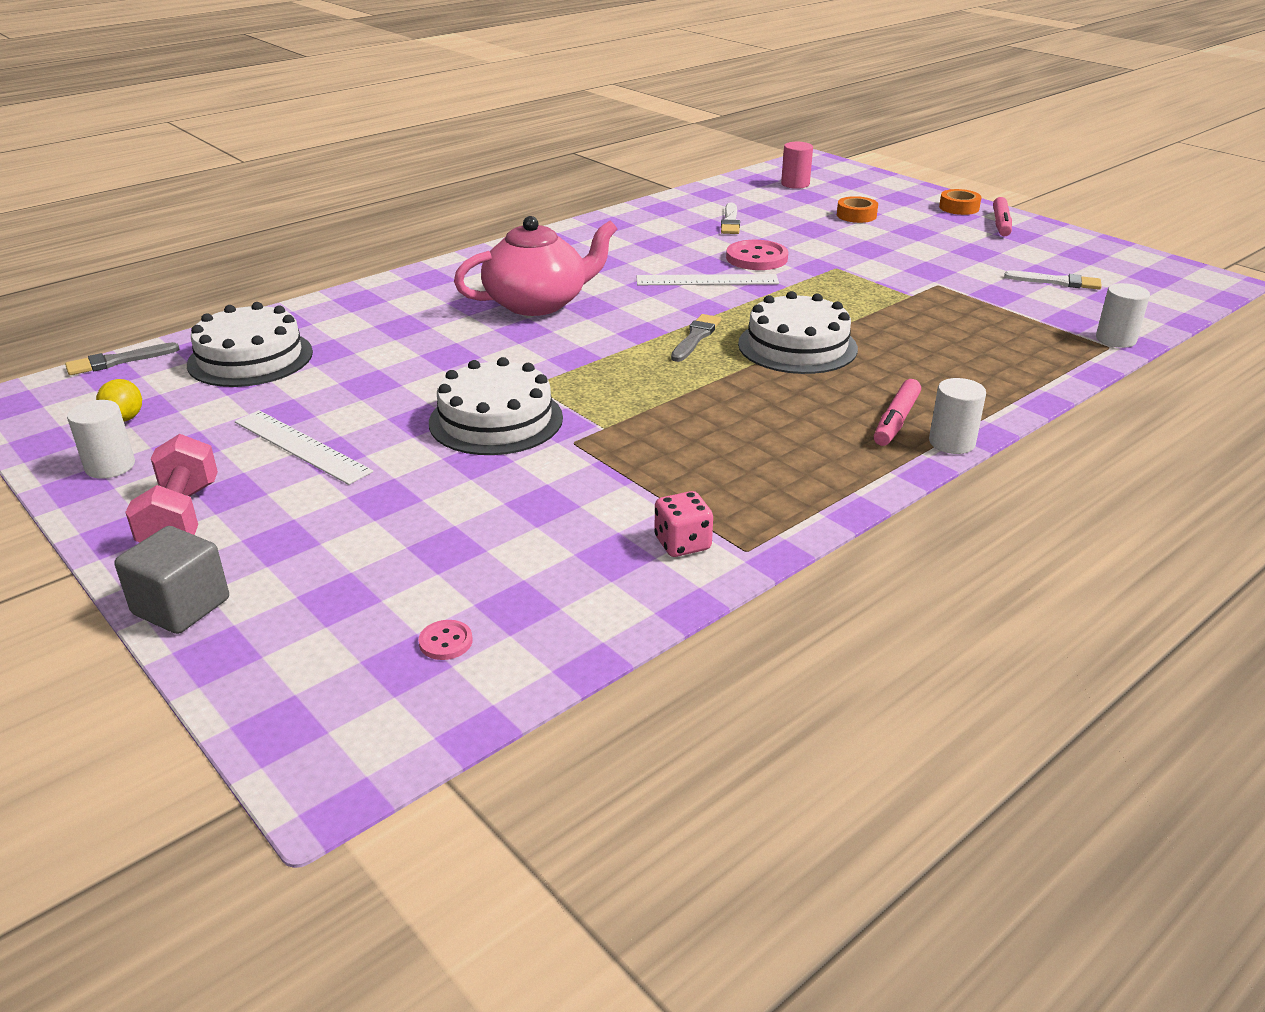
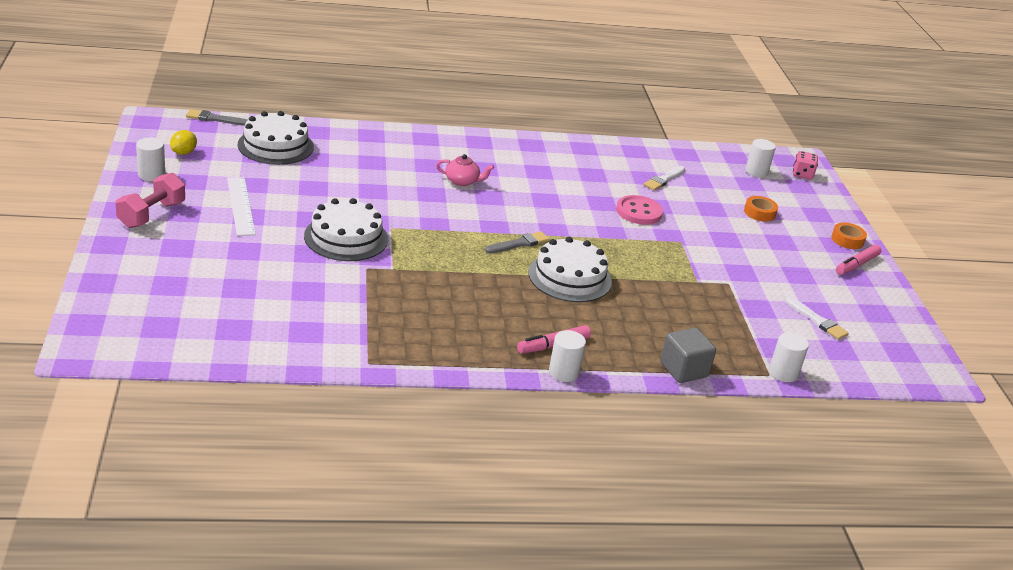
camera: 30 degrees right, 0 degrees up
grey cube [114,526,229,634] -> grey cube moved to [660,328,716,383]
pink button [419,620,473,660] -> none
pink teapot [454,216,617,316] -> pink teapot [436,154,494,186], size x0.49
white ruler [637,274,779,285] -> none
pink dice [654,491,713,557] -> pink dice moved to [793,151,818,180]
pink cylinder [781,142,813,189] -> white cylinder [746,139,776,177]

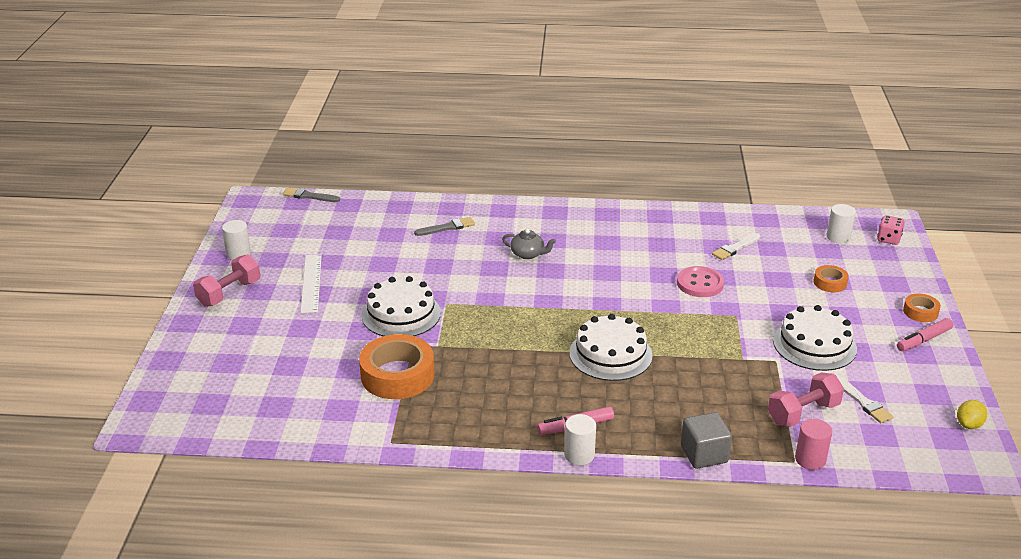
camera: 15 degrees right, 0 degrees up
yellow lemon [170,130,197,155] -> yellow lemon moved to [957,400,987,429]
white cake [238,111,314,165] -> white cake moved to [773,305,857,371]
pink teapot [436,154,494,186] -> grey teapot [502,229,556,259]
grey brush [485,231,549,253] -> grey brush moved to [414,217,475,236]
white cylinder [769,332,809,382] -> pink cylinder [795,419,832,470]
none -> orange tape [359,334,434,399]
none -> pink dumbbell [768,372,844,427]

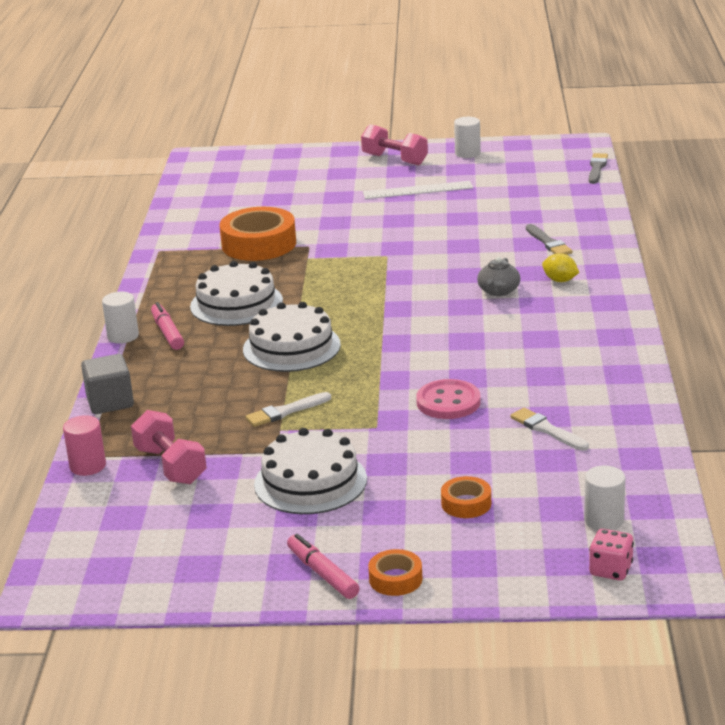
camera: 90 degrees right, 5 degrees down
white cake [362,276,441,336] -> white cake moved to [190,261,283,326]
white brush [837,376,893,423] -> white brush moved to [246,392,331,427]
yellow lemon [957,400,987,429] -> yellow lemon moved to [542,253,579,282]

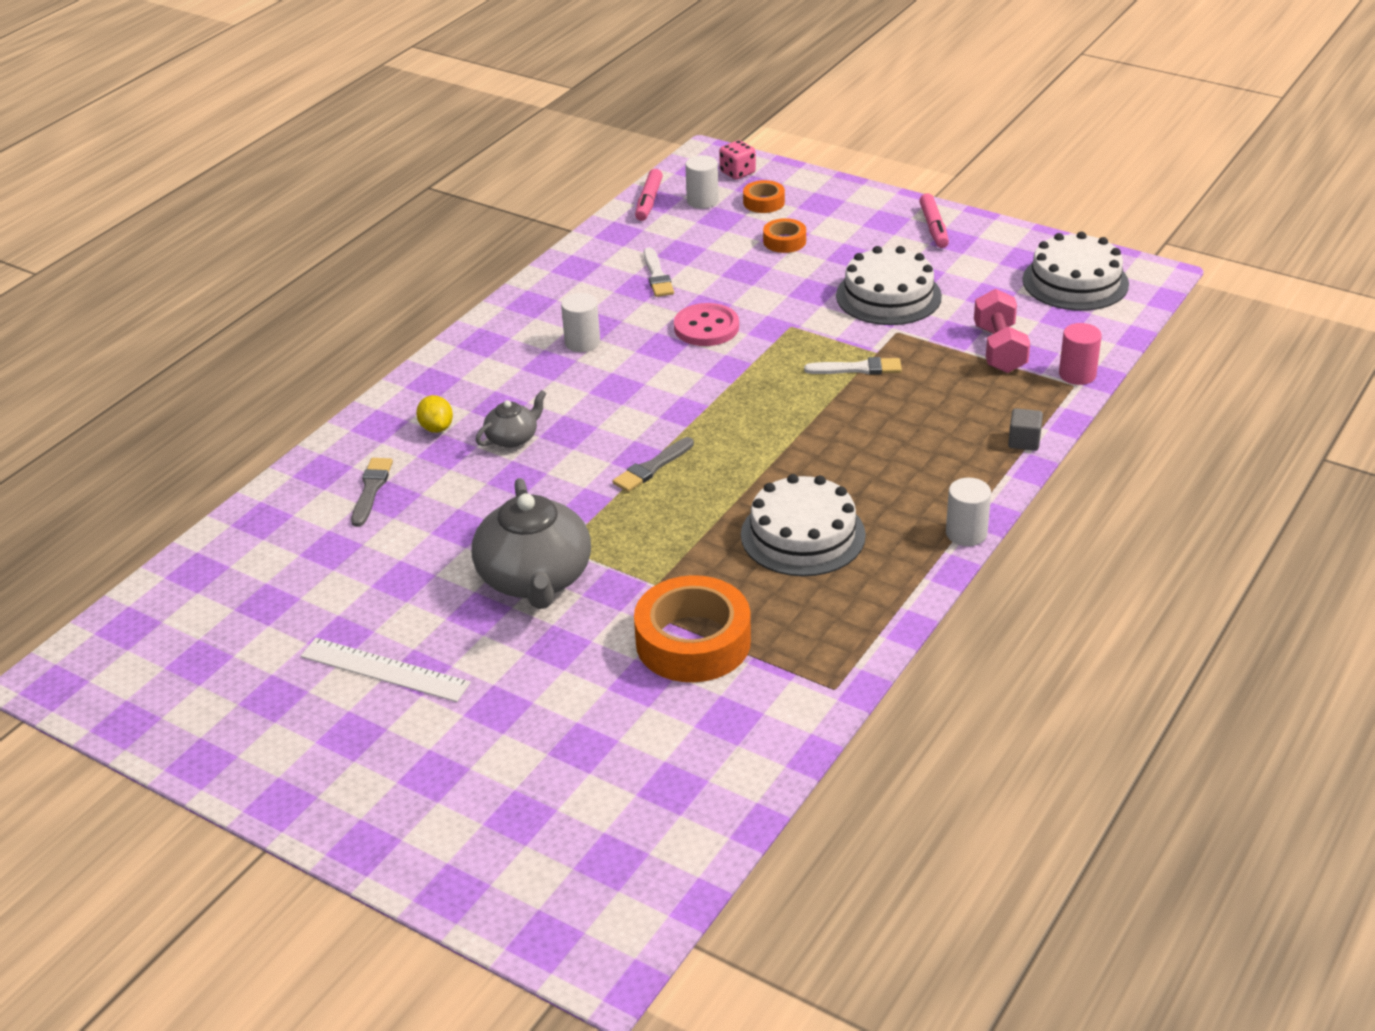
camera: 150 degrees left, 10 degrees up
grey cube [81,354,134,414] -> grey cube [1008,408,1043,451], size x0.62
pink marker [151,302,184,350] -> pink marker moved to [635,169,663,221]
white cake [243,302,341,372] -> white cake moved to [1023,232,1129,311]
pink dumbbell [361,124,428,165] -> none
orange tape [368,549,423,596] -> orange tape moved to [743,180,785,213]
white cylinder [454,117,481,158] -> white cylinder moved to [561,293,600,352]
grey brush [589,153,608,184] -> grey brush moved to [613,437,694,492]
none -> grey teapot [472,478,591,609]

